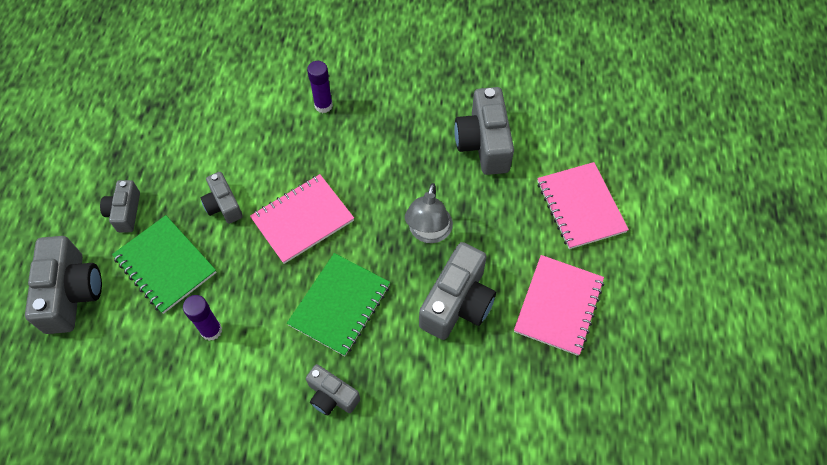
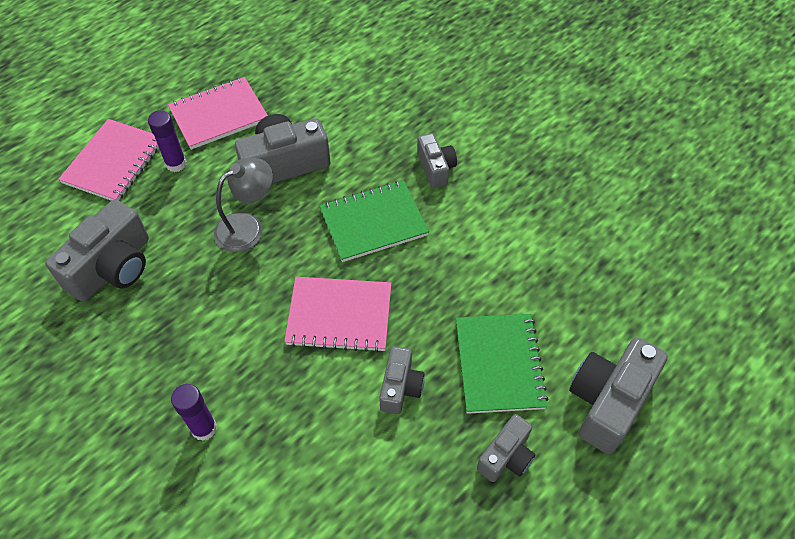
camera: 140 degrees left, 5 degrees down
purple glue stick [183,295,222,341] -> purple glue stick moved to [148,110,187,172]

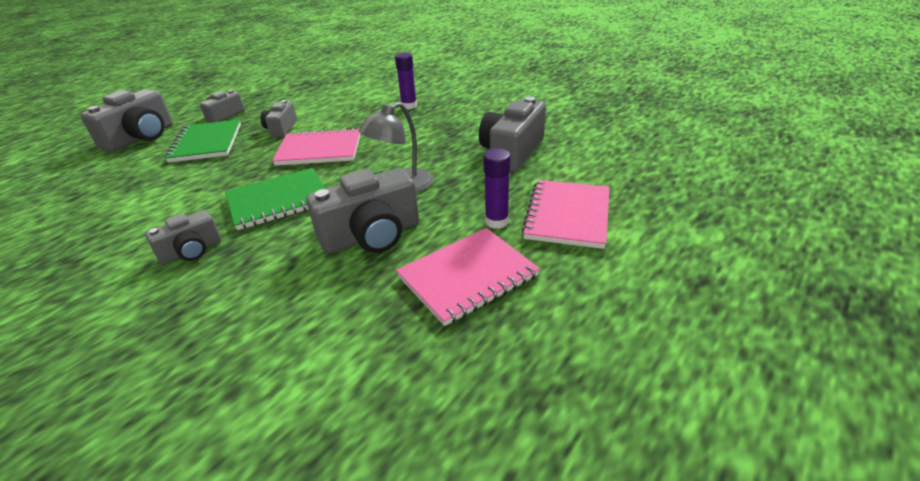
camera: 175 degrees right, 20 degrees down
grey camera [417,133,457,188] -> grey camera turned 105 degrees counterclockwise [145,210,221,264]

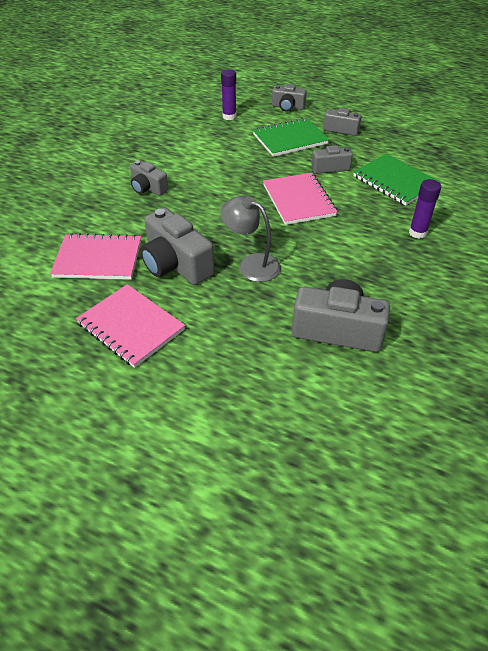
camera: 75 degrees right, 10 degrees up
grey camera [80,89,173,152] -> grey camera [272,84,307,112], size x0.58
green notebook [225,168,325,230] -> green notebook moved to [353,154,440,206]
purple glue stick [483,148,511,229] -> purple glue stick moved to [221,69,236,120]
pink notebook [522,180,610,249] -> pink notebook moved to [50,233,141,280]

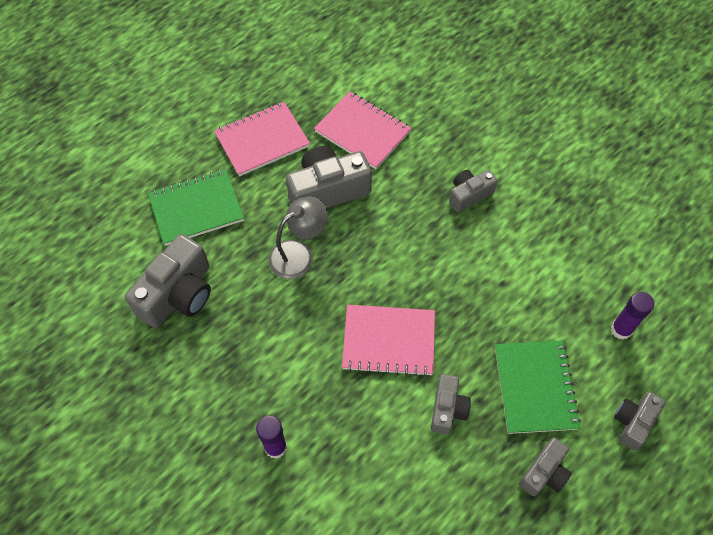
camera: 110 degrees right, 15 degrees up
pink notebook [50,233,141,280] -> pink notebook turned 75 degrees counterclockwise [314,91,411,169]
green notebook [353,154,440,206] -> green notebook moved to [148,169,244,246]

